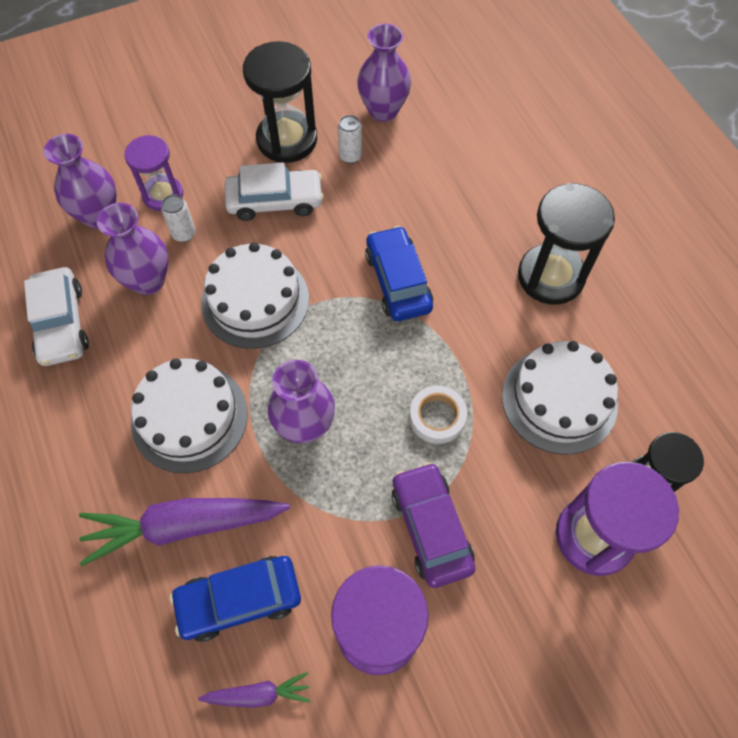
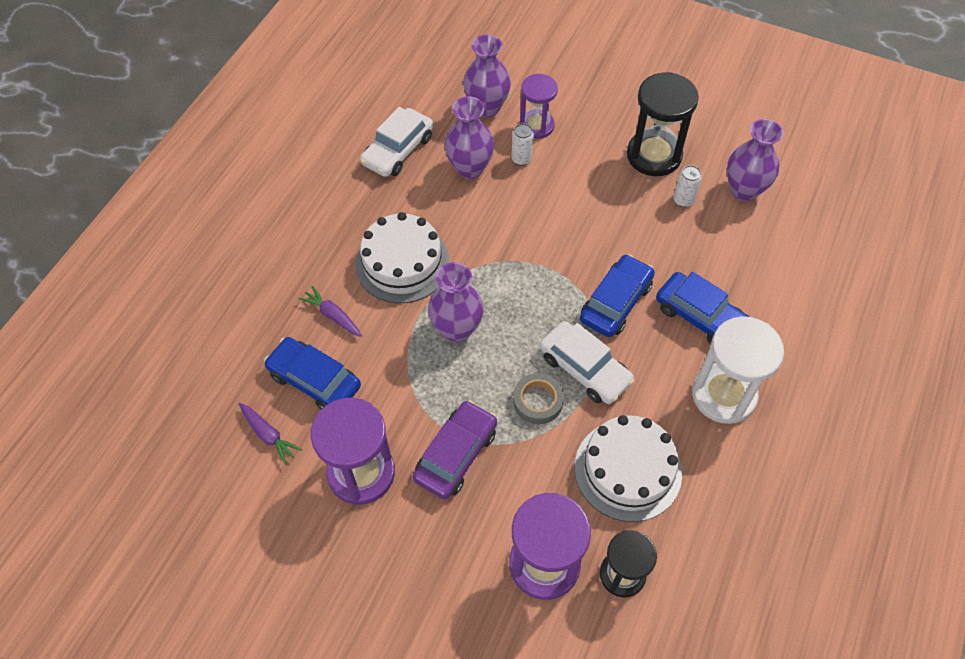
camera: 50 degrees right, 5 degrees down
purple carrot [79,498,290,566] -> purple carrot [299,286,362,337], size x0.49
white cake [201,242,309,349] -> none
white car [225,162,323,221] -> white car moved to [540,321,634,404]
white tape [409,386,467,444] -> grey tape [513,373,564,424]
black hourglass [518,183,615,305] -> white hourglass [692,316,784,424]
none -> blue car [656,272,749,344]

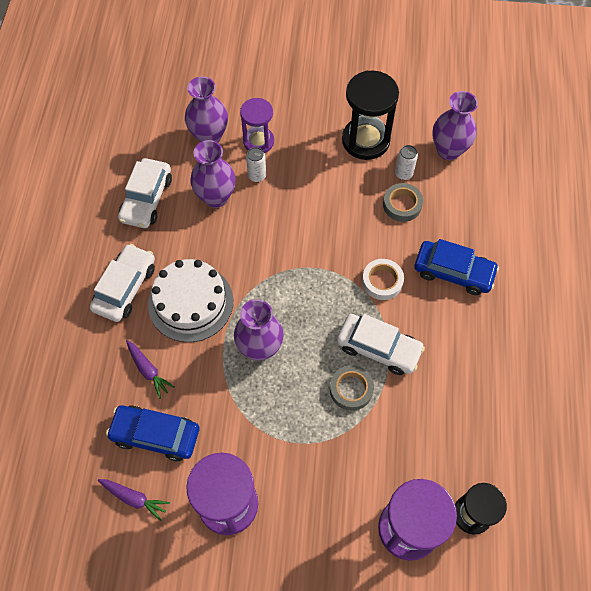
camera: 20 degrees left, 5 degrees up
purple carrot [299,286,362,337] -> purple carrot turned 150 degrees counterclockwise [126,340,175,399]
purple car [412,400,497,499] -> none
white cake [574,415,682,522] -> none
blue car [580,254,655,337] -> white tape [362,259,404,300]
white hourglass [692,316,784,424] -> none
none -> white car [90,244,155,322]
none -> grey tape [383,183,423,222]

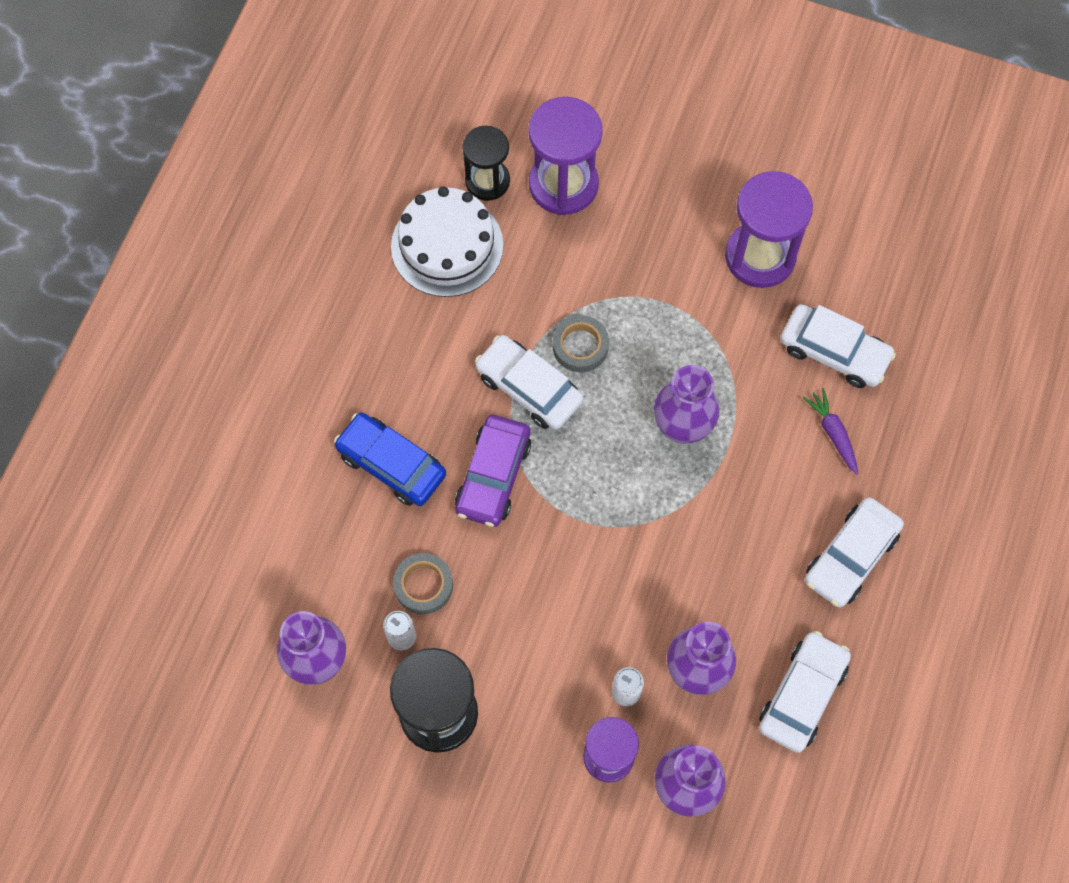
camera: 165 degrees left, 5 degrees up
purple carrot [98,479,170,521] -> none
blue car [106,405,199,461] -> white car [780,304,896,388]
white cake [148,259,233,342] -> white cake moved to [391,186,503,297]
white tape [362,259,404,300] -> purple car [455,415,531,527]

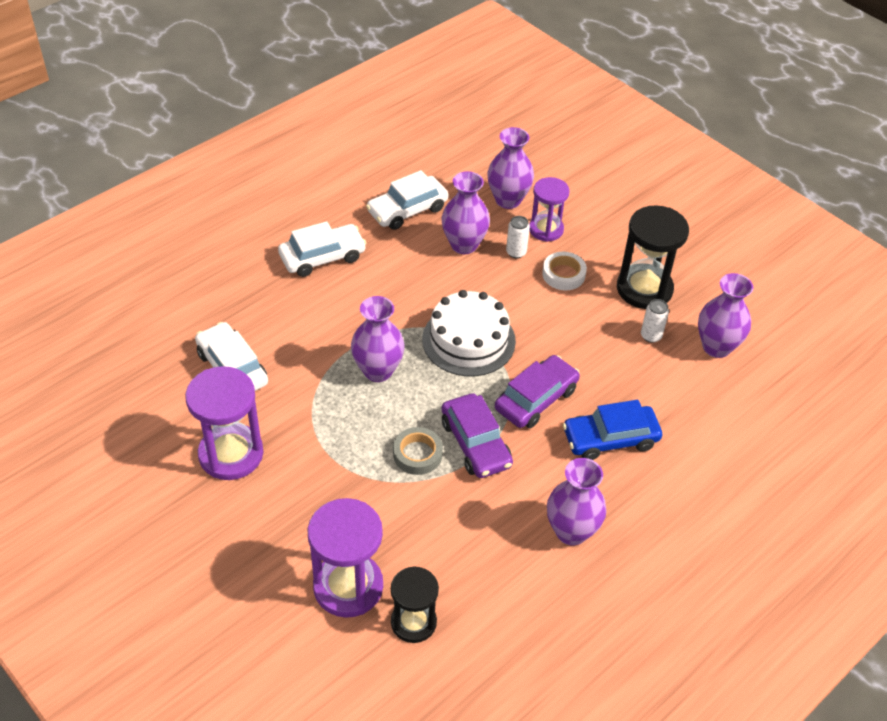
camera: 155 degrees left, 20 degrees down
blue car [334,413,446,506] -> blue car turned 105 degrees clockwise [563,400,662,460]
white cake [391,186,503,297] -> white cake moved to [422,290,516,376]
grey tape [393,553,453,614] -> none
white car [475,335,583,430] -> purple car [442,393,513,478]
purple carrot [803,388,859,474] -> none
none -> white tape [542,252,587,290]
none -> purple vase [547,458,606,545]

